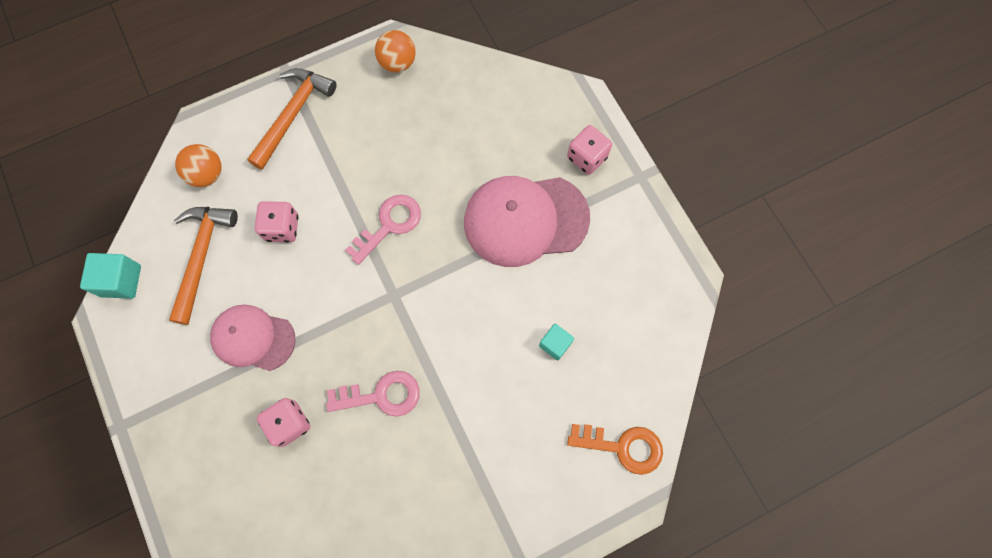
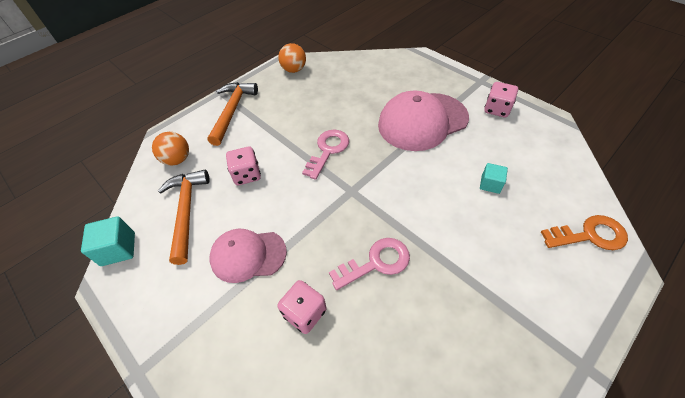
camera: 15 degrees left, 20 degrees down
pink dice [567,125,612,175] -> pink dice moved to [484,82,518,117]

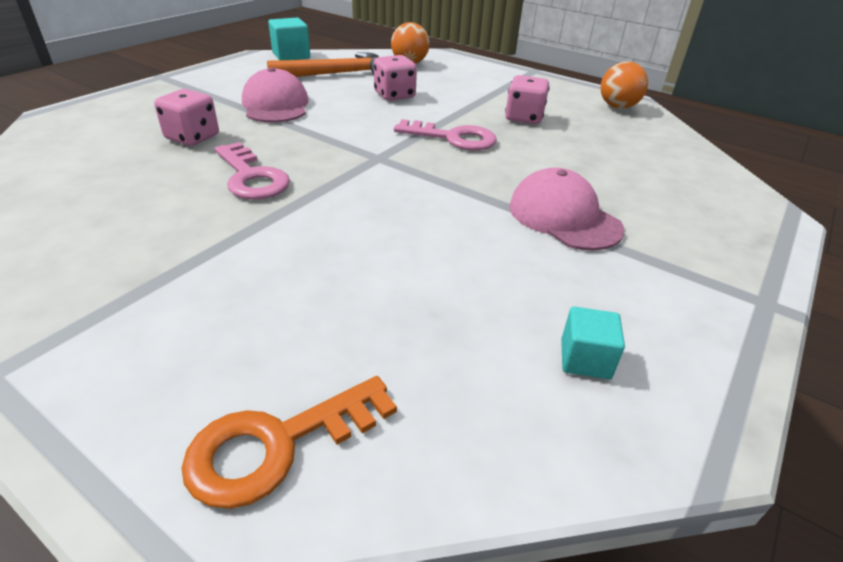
camera: 75 degrees right, 15 degrees down
orange hammer [207,82,258,146] -> none
pink cap [378,90,469,151] -> pink cap [509,168,624,251], size x0.64
turquoise cube [480,163,508,194] -> turquoise cube moved to [561,307,625,379]
pink dice [484,82,518,117] -> pink dice moved to [505,75,549,124]
orange key [541,215,628,250] -> orange key turned 75 degrees clockwise [181,376,397,509]

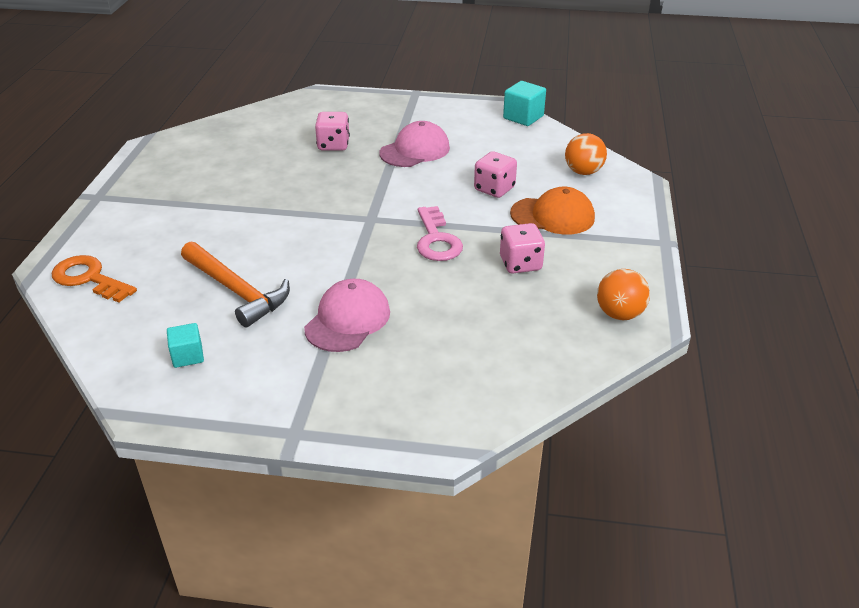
camera: 65 degrees right, 0 degrees up
pink key [215,142,290,200] -> none
orange hammer [267,52,379,77] -> orange hammer moved to [181,241,290,327]
none -> orange cap [510,187,595,235]

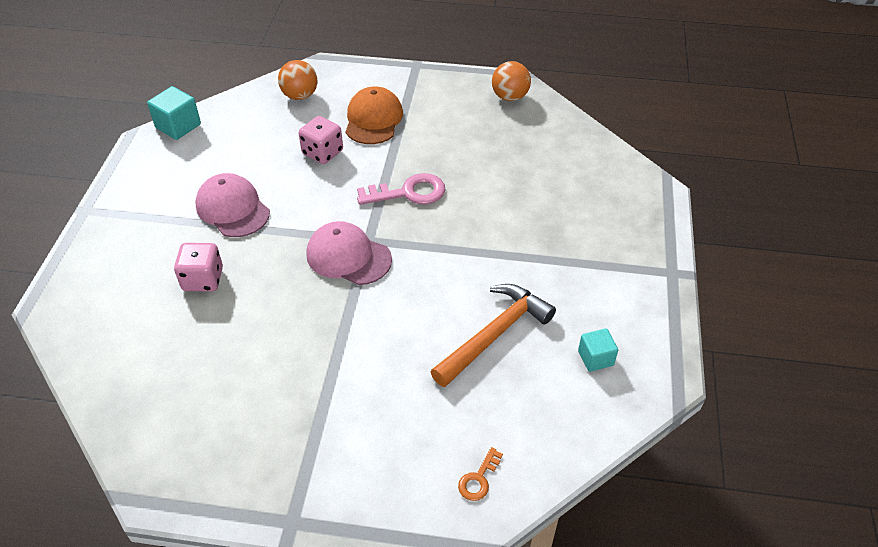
camera: 90 degrees left, 10 degrees up
orange key [52,255,137,302] -> orange key [458,447,503,501], size x0.53
pink cap [304,279,390,352] -> pink cap moved to [306,221,392,285]
pink dice [500,223,545,273] -> none

